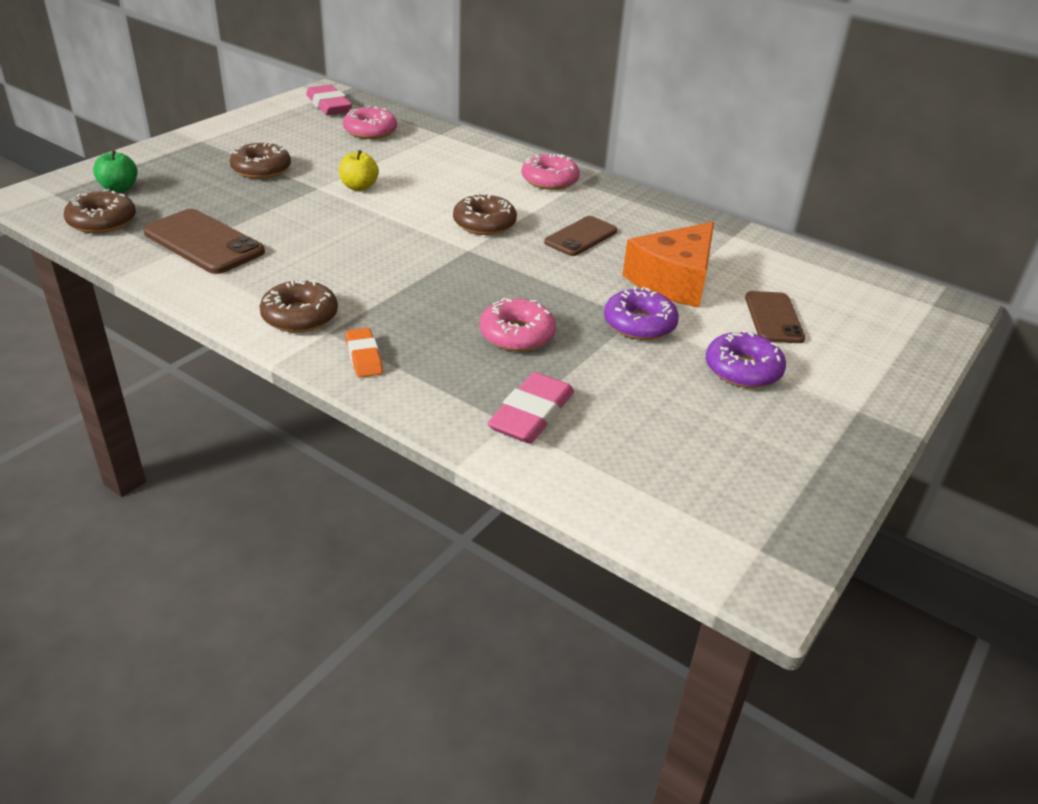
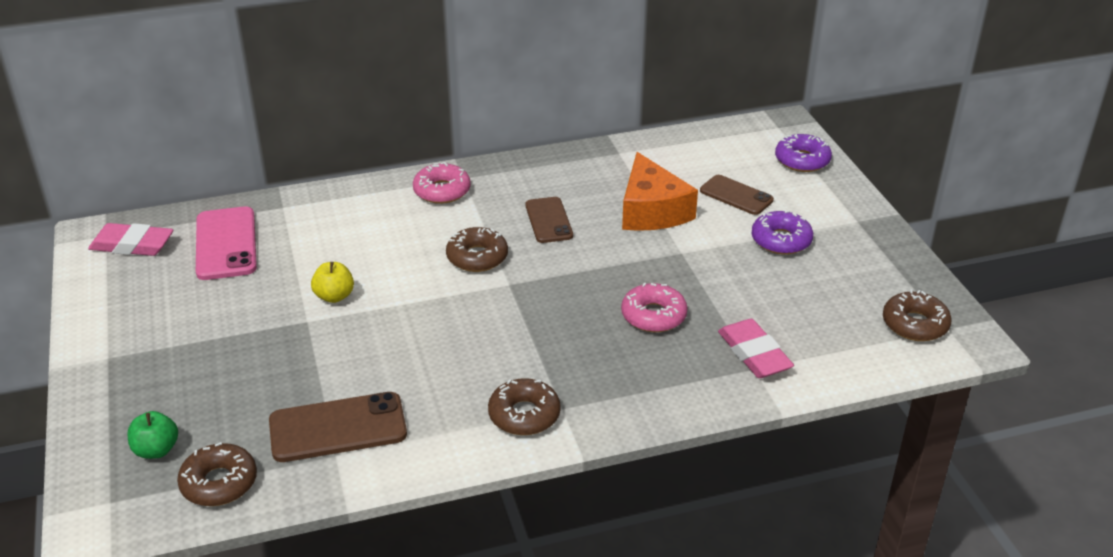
camera: 50 degrees left, 0 degrees up
brown donut [230,143,291,179] -> brown donut moved to [883,289,952,341]
pink donut [343,106,397,139] -> pink phone [196,206,257,280]
orange eraser [345,328,383,378] -> none
purple donut [604,286,679,340] -> purple donut moved to [775,134,832,172]

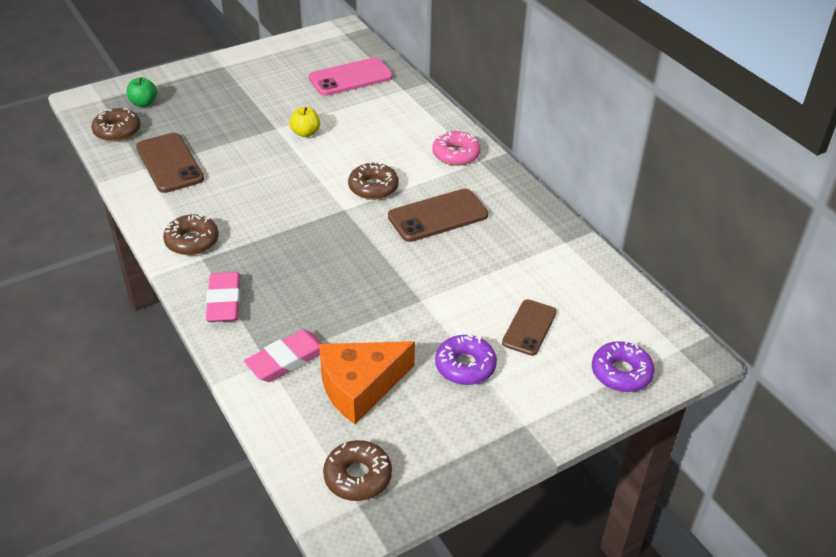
camera: 75 degrees right, 5 degrees up
pink eraser [88,223,174,256] -> pink eraser moved to [206,272,241,322]
brown phone [525,197,573,243] -> brown phone [388,189,488,242], size x1.51
pink donut [621,282,688,332] -> none
orange cheese [622,152,698,231] -> orange cheese moved to [319,341,415,424]

